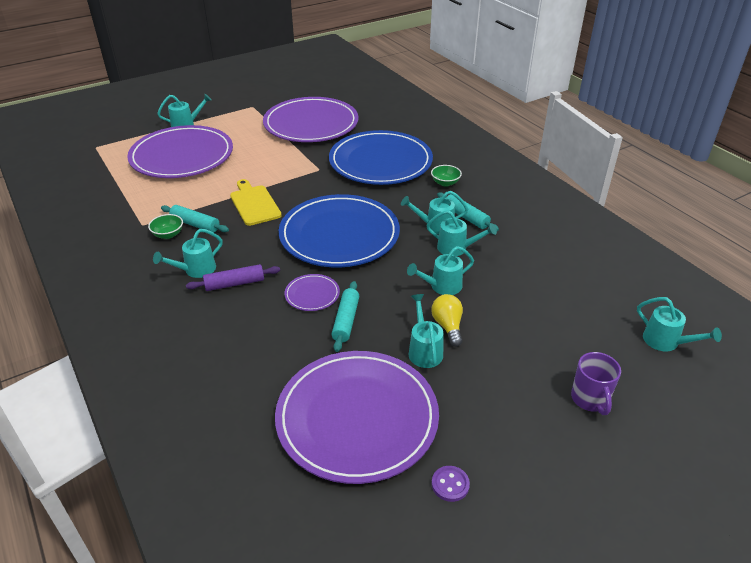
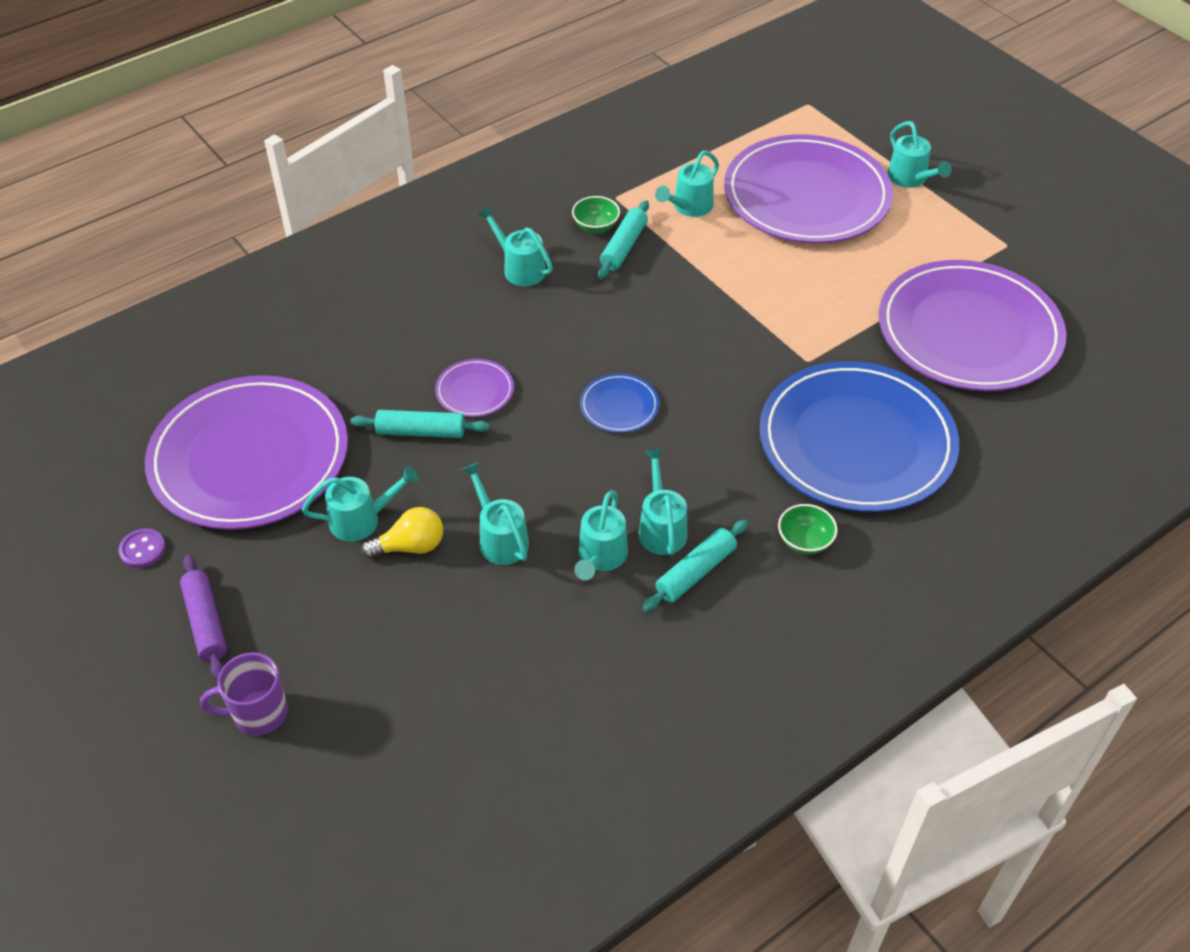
camera: 85 degrees right, 10 degrees up
purple rolling pin [186,264,280,291] -> purple rolling pin moved to [180,555,227,680]
yellow cutting board [230,179,282,226] -> none
blue plate [279,194,400,267] -> blue plate [580,373,659,433], size x0.41
turquoise watering can [637,297,722,351] -> turquoise watering can moved to [655,151,719,217]

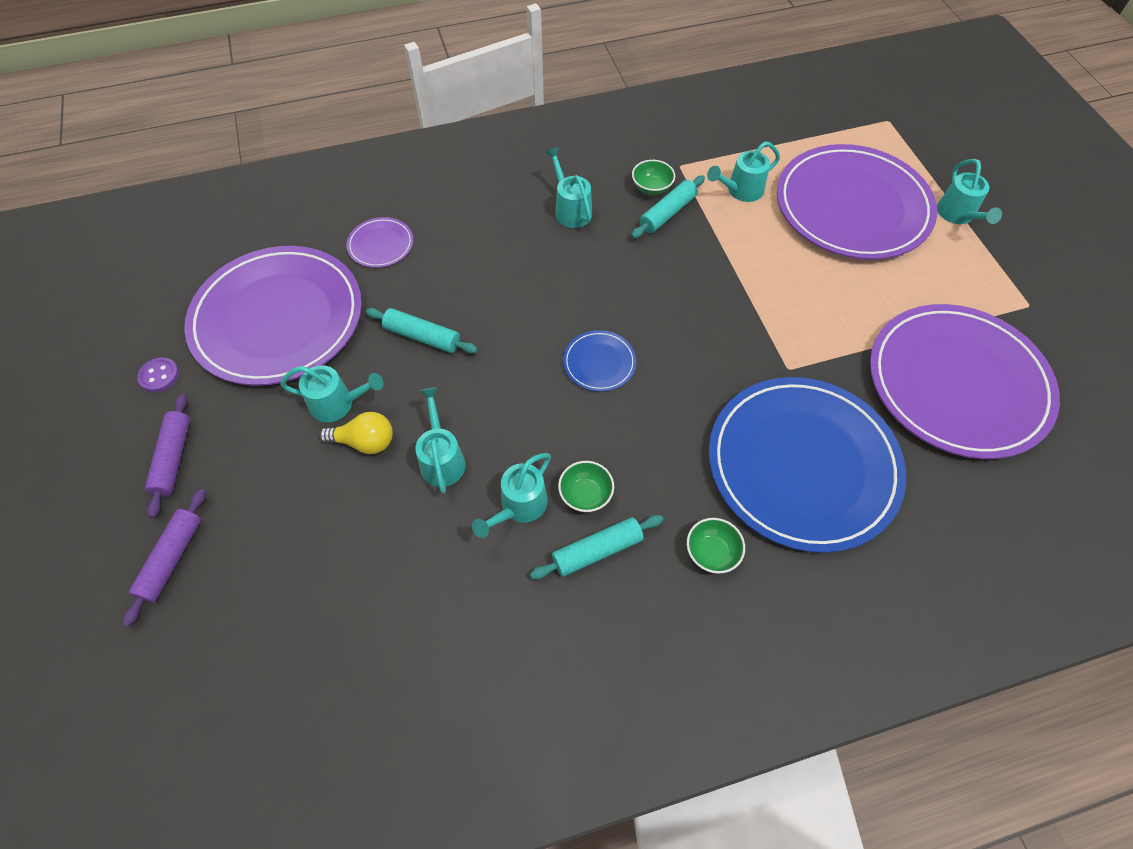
camera: 20 degrees right, 10 degrees up
purple mug [200,653,288,736] -> purple rolling pin [122,489,206,627]
purple plate [435,359,514,417] -> purple plate moved to [346,217,413,268]
turquoise watering can [638,449,688,555] -> green bowl [558,461,614,512]

